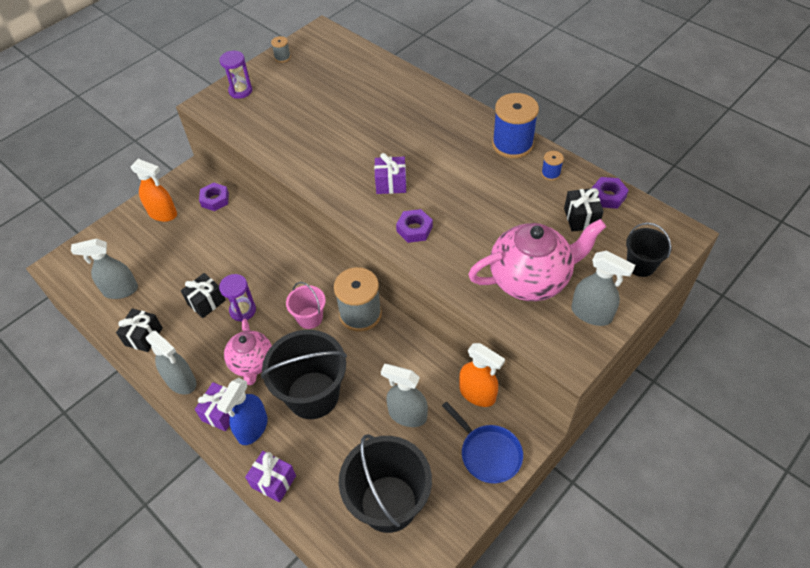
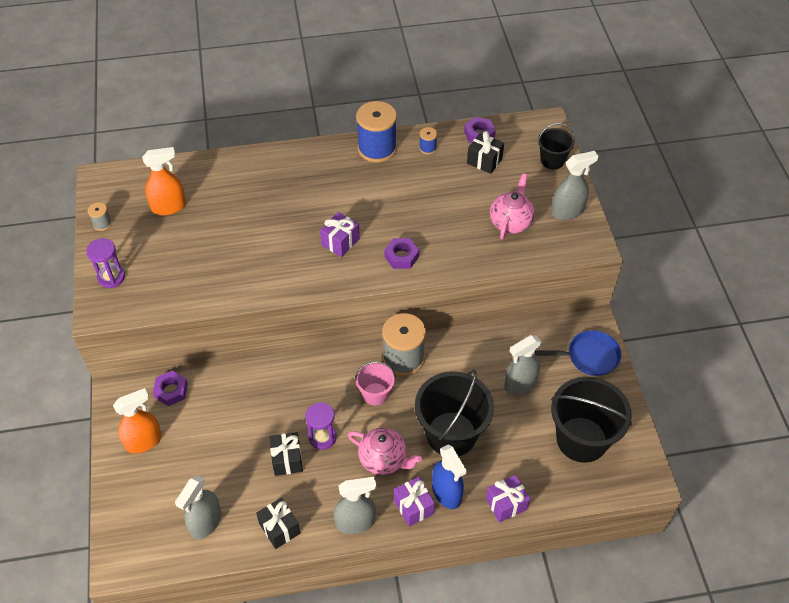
camera: 55 degrees left, 0 degrees up
orange spray bottle [459,343,505,407] -> orange spray bottle moved to [142,147,186,215]
pink teapot [468,219,606,301] -> pink teapot [490,174,535,239], size x0.63

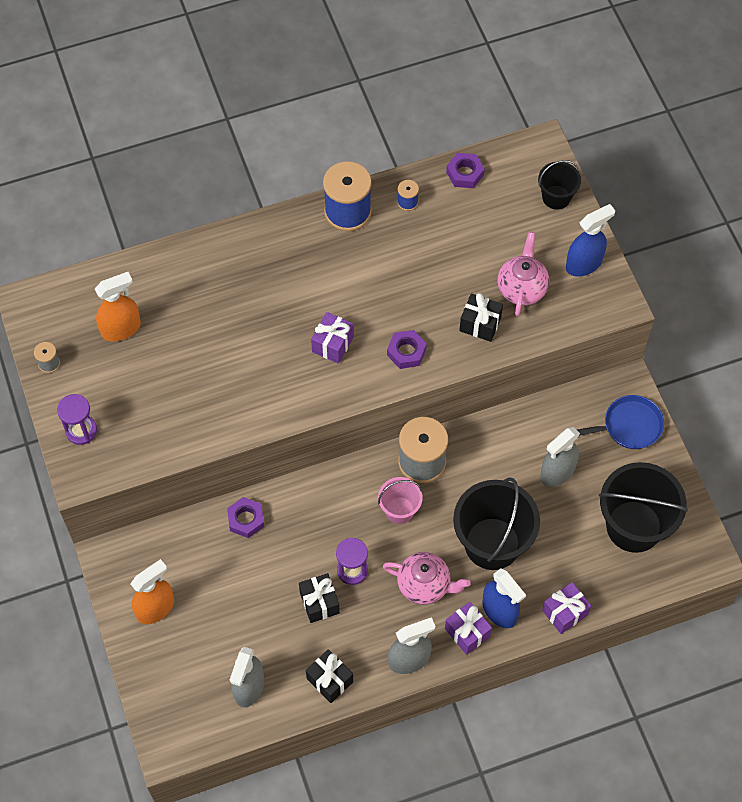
camera: 10 degrees left, 10 degrees up
purple nut [153,370,188,406] -> purple nut moved to [227,497,264,538]
black gift [467,131,504,174] -> black gift moved to [459,293,503,342]
grey spray bottle [551,151,598,220] -> blue spray bottle [566,204,615,277]

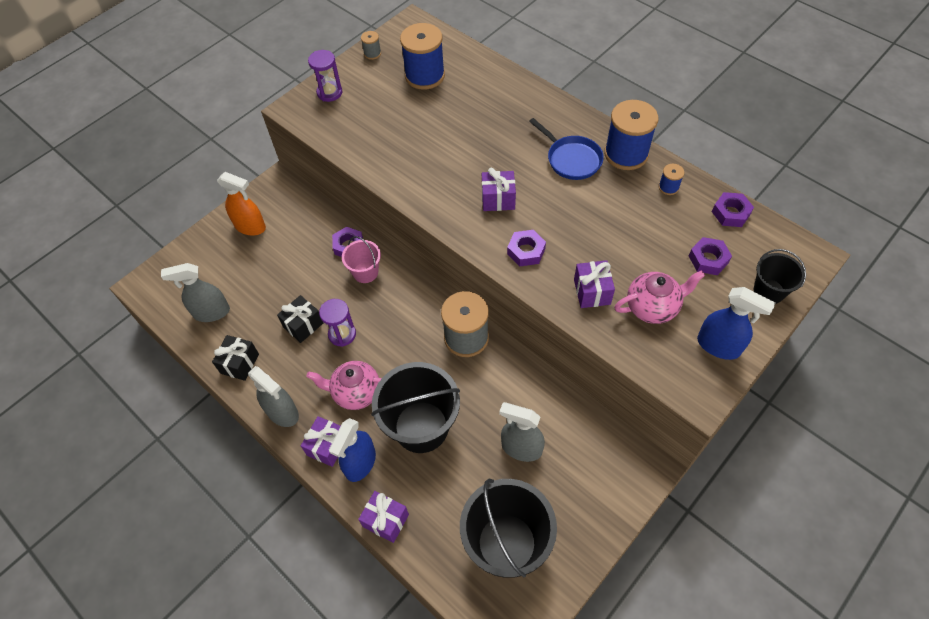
camera: 65 degrees right, 5 degrees down
orange spray bottle [95,272,141,342] -> blue spool [400,23,445,90]
pink bucket [378,477,423,524] -> pink bucket moved to [342,236,381,283]
pink teapot [383,552,471,605] -> pink teapot turned 105 degrees clockwise [306,361,382,410]
black gift [459,293,503,342] -> purple gift [574,260,615,308]
blue pan [577,395,664,449] -> blue pan moved to [529,118,604,180]
none -> purple nut [689,237,732,275]

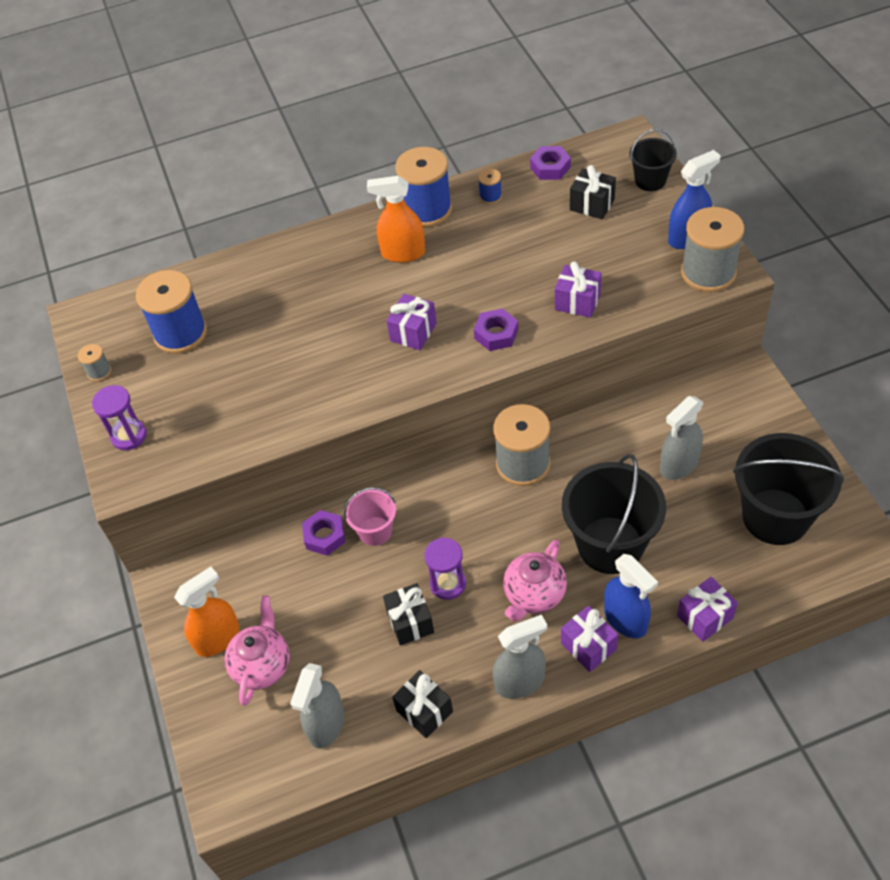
camera: 60 degrees left, 5 degrees down
blue pan [529,118,604,180] -> orange spray bottle [367,176,425,263]
pink teapot [614,270,705,324] -> pink teapot moved to [225,595,290,706]
purple nut [689,237,732,275] -> black gift [570,165,616,219]
none -> grey spool [681,207,744,292]

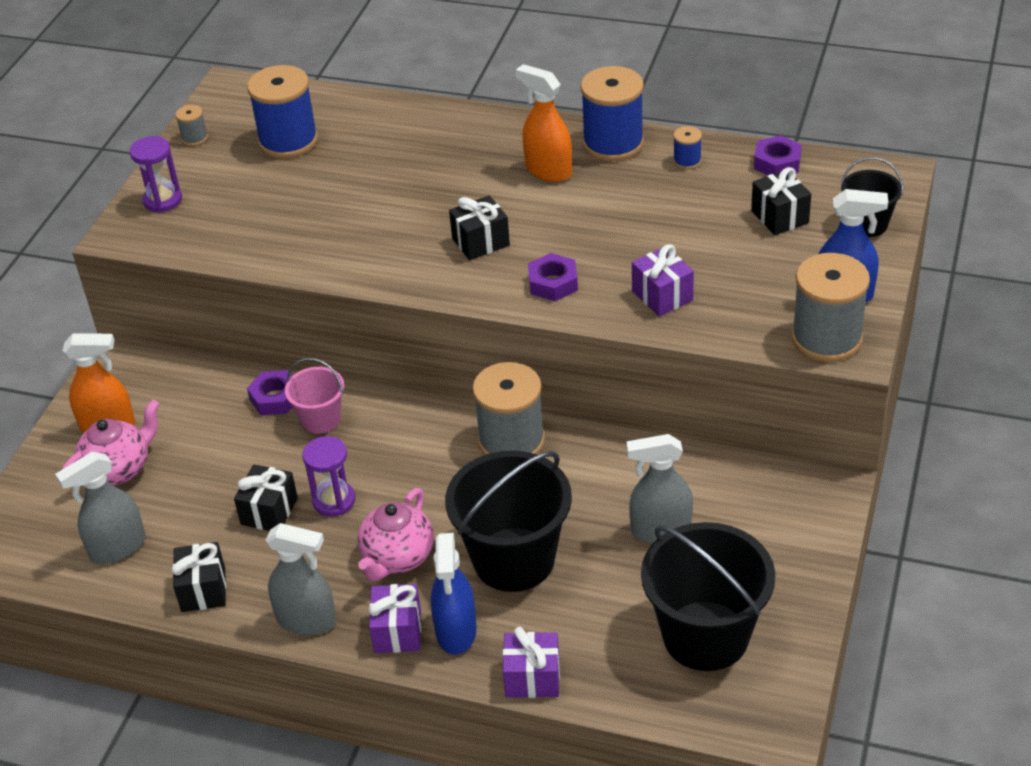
camera: 35 degrees right, 10 degrees down
purple gift [387,294,437,350] -> black gift [449,195,510,260]
pink teapot [503,539,567,622] -> pink teapot turned 45 degrees counterclockwise [357,488,434,581]

